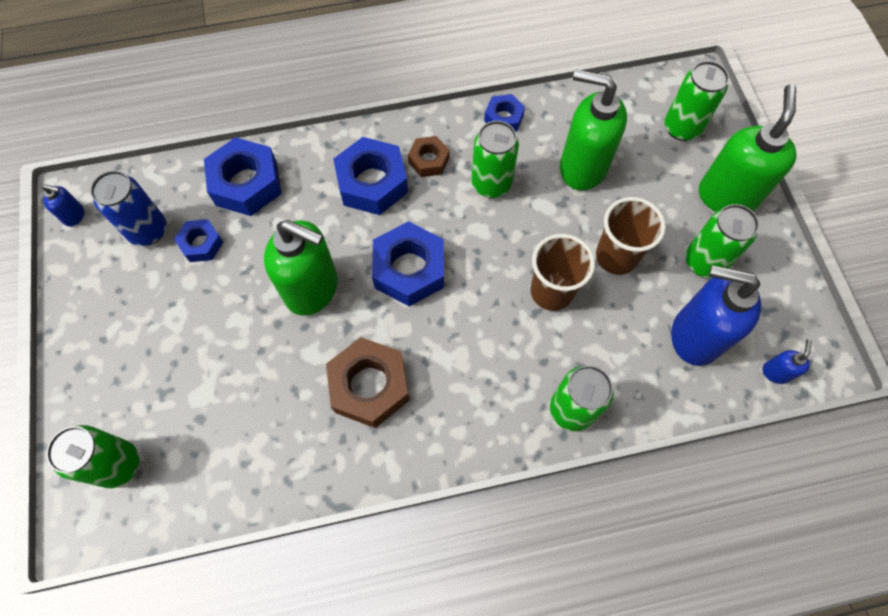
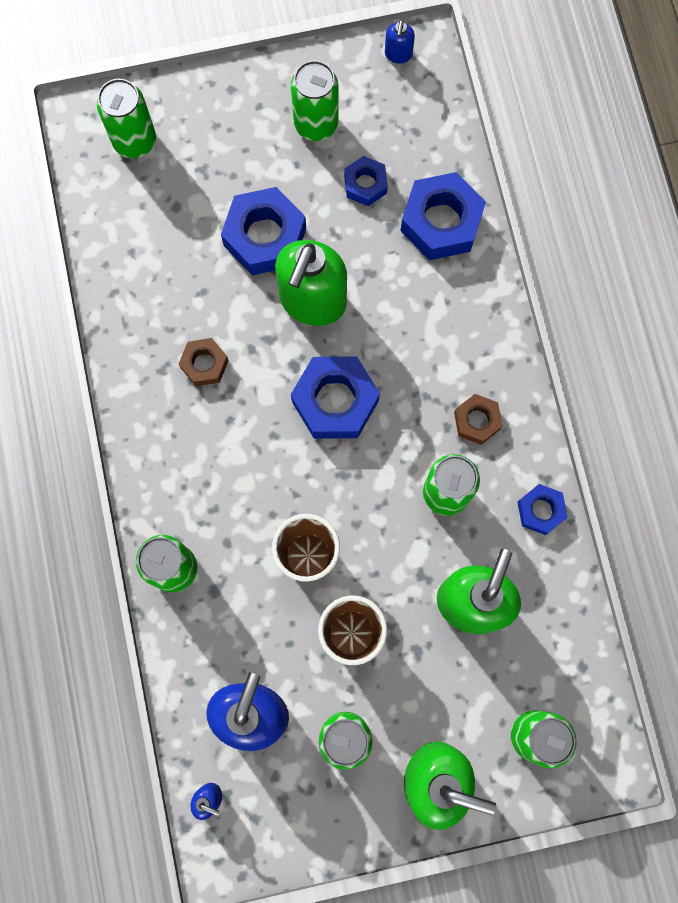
camera: 90 degrees right, 10 degrees up
blue can [90,171,166,246] -> none
brown nut [326,337,409,428] -> brown nut [179,338,229,386], size x0.56
blue nut [333,137,408,215] -> blue nut moved to [221,187,306,275]
none -> green can [291,60,339,141]

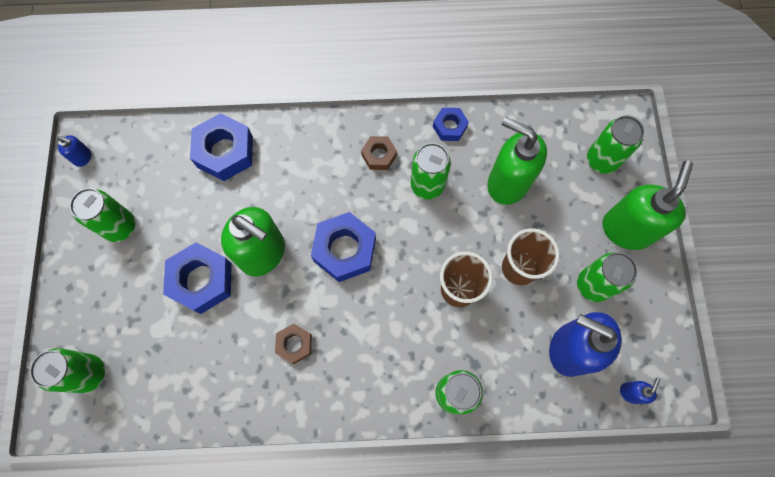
camera: 80 degrees left, 5 degrees down
blue nut [344,156,388,206] -> none

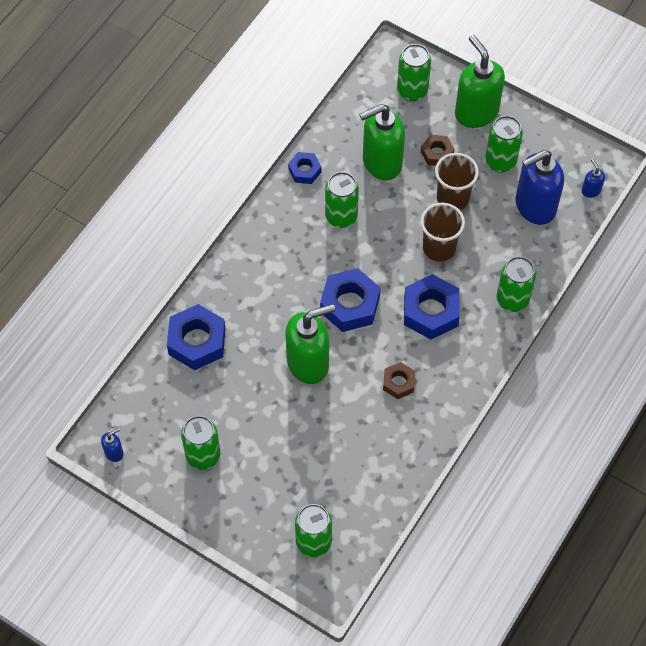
camera: 55 degrees left, 10 degrees down
blue nut [163,242,232,314] -> blue nut moved to [404,274,460,340]
brown nut [361,136,397,170] -> brown nut moved to [421,135,454,166]

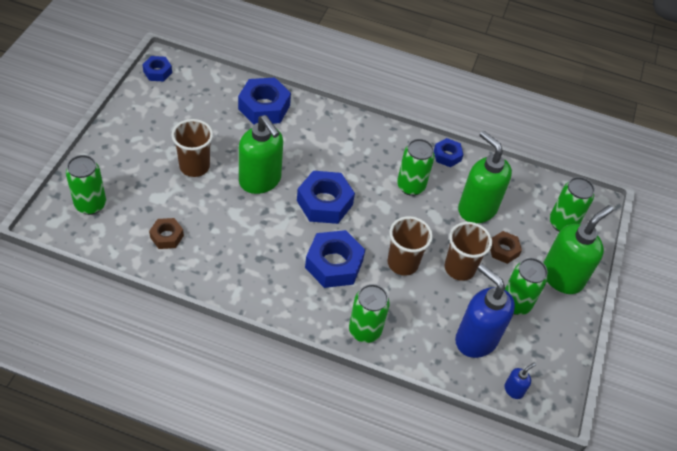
camera: 70 degrees right, 10 degrees down
blue soap dispenser [101,428,124,462] -> blue nut [142,56,172,81]
green can [181,416,220,470] -> none
brown nut [383,362,415,399] -> brown nut moved to [149,218,184,249]
none -> brown cup [171,119,213,177]

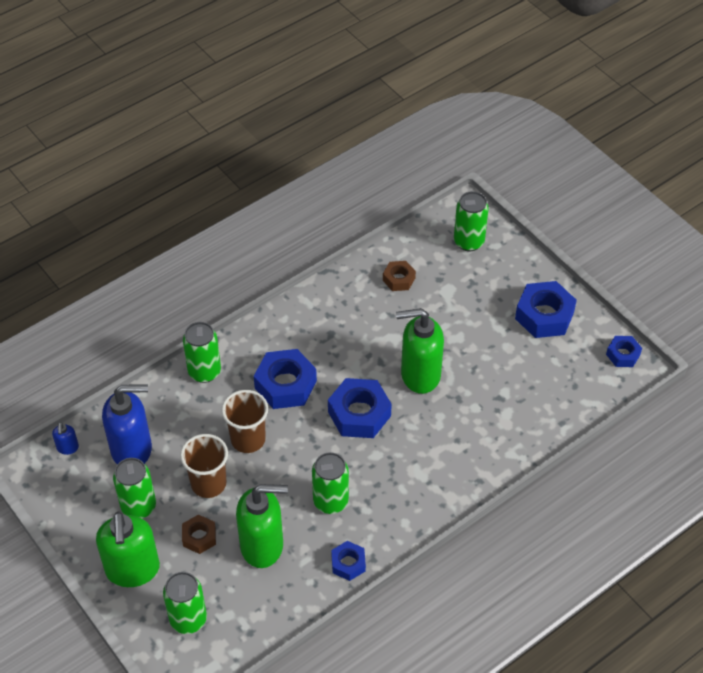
camera: 130 degrees right, 0 degrees up
brown cup [171,119,213,177] -> none
blue nut [238,78,291,125] -> blue nut moved to [515,281,577,338]

